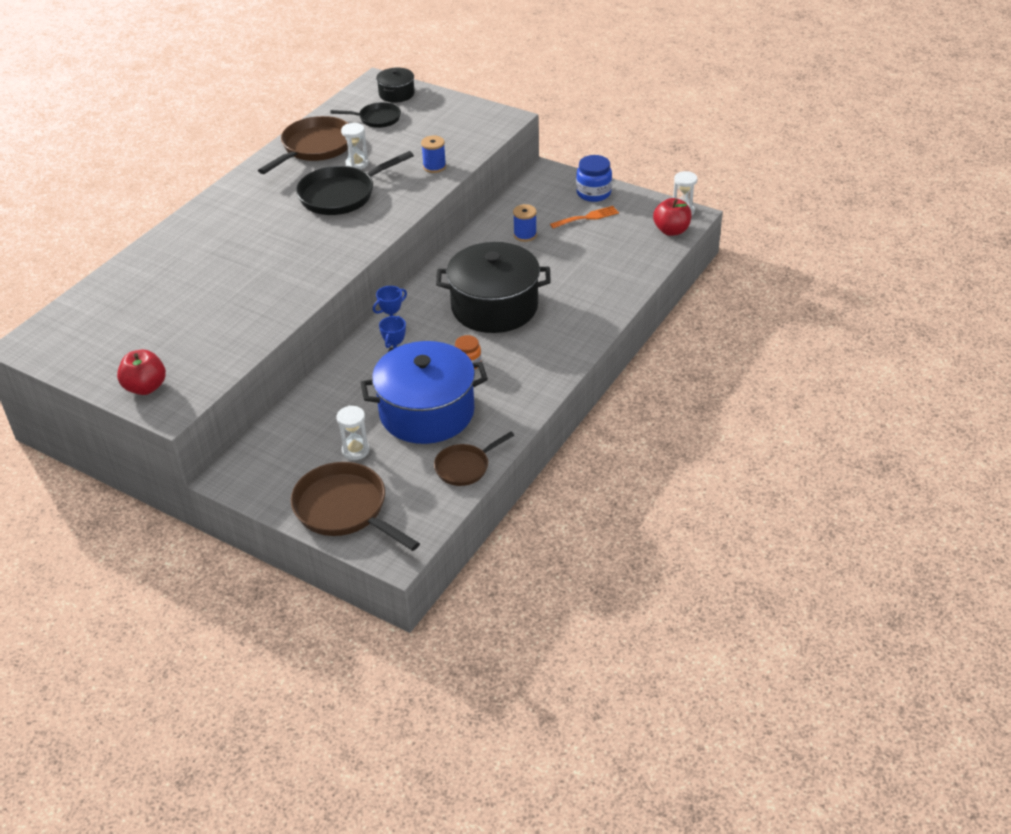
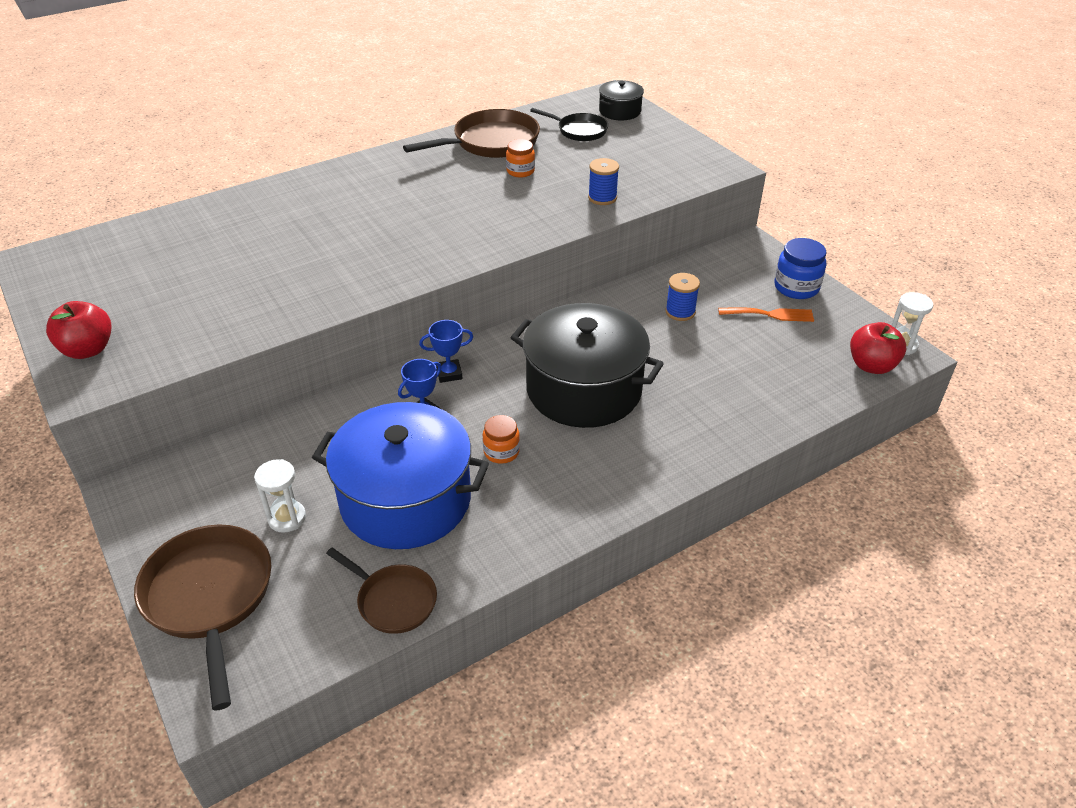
camera: 25 degrees right, 0 degrees up
black pan [296,151,414,215] -> none
white hourglass [341,123,368,169] -> orange jar [506,139,535,177]
brown pan [434,432,514,486] -> brown pan turned 135 degrees counterclockwise [326,548,437,634]

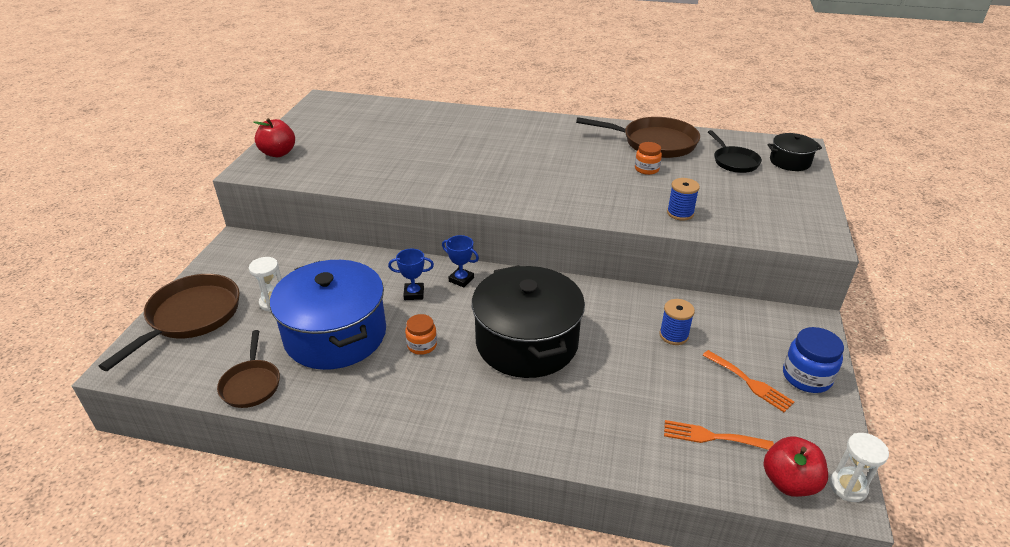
camera: 45 degrees right, 5 degrees down
none -> orange fork [664,420,774,450]

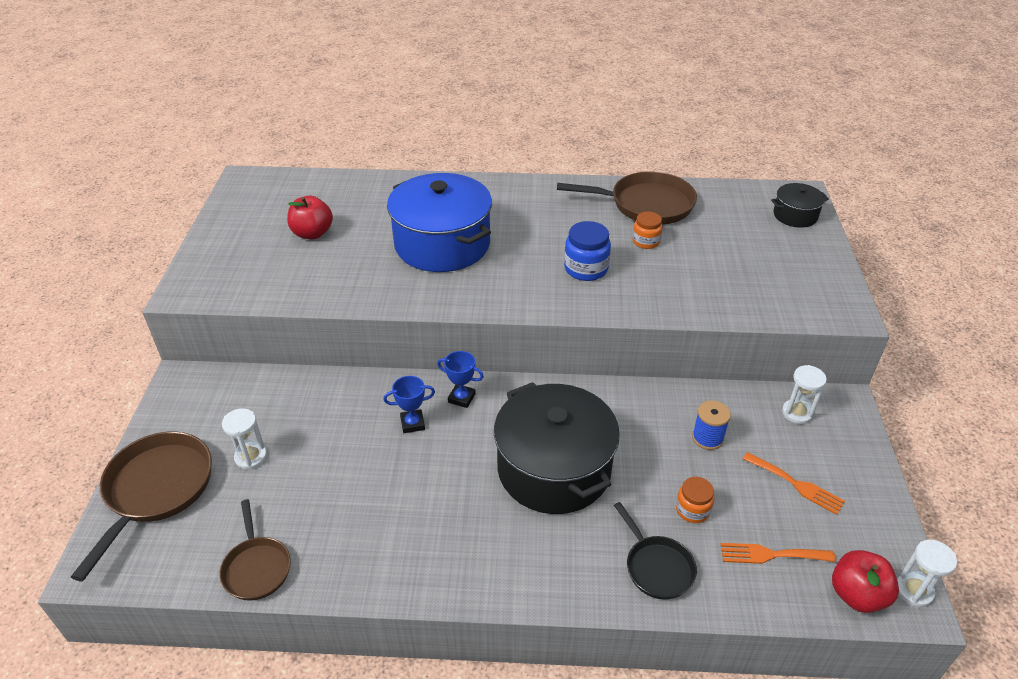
camera: 10 degrees left, 5 degrees up
red apple [253,118,295,157] -> red apple moved to [287,196,333,239]
blue pot [270,260,386,370] -> blue pot moved to [387,173,492,272]
orange jar [405,314,437,355] -> orange jar moved to [676,477,714,523]
blue spool [667,178,700,221] -> none
black pan [708,130,762,173] -> black pan moved to [614,502,697,600]
blue jar [783,327,844,393] -> blue jar moved to [564,221,611,281]
none -> white hourglass [782,365,827,424]

